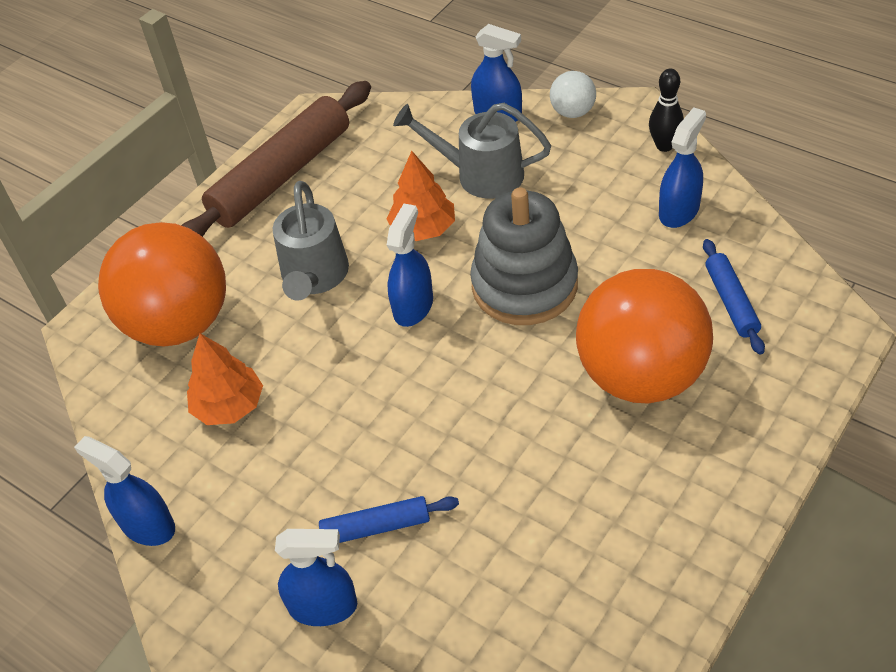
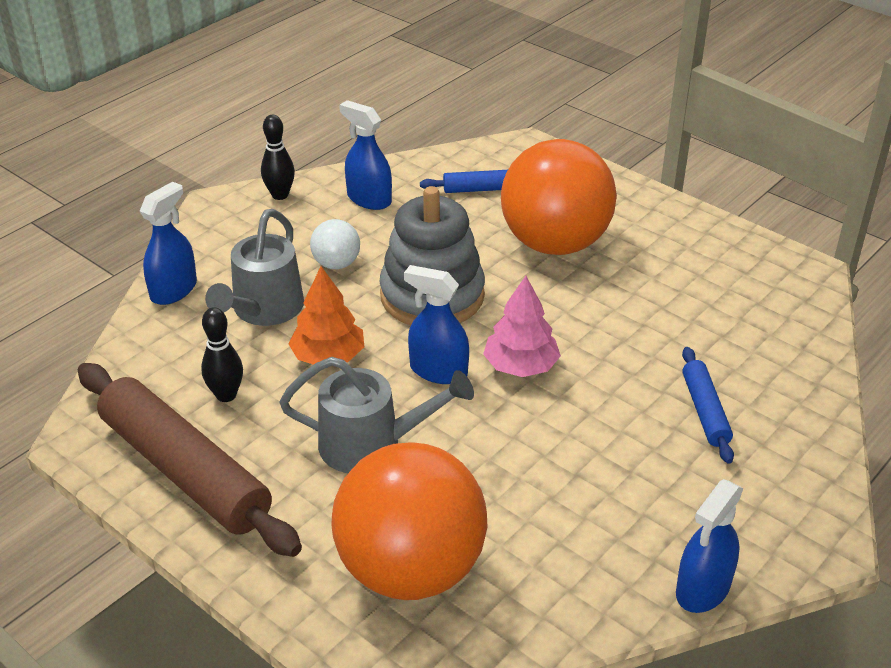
camera: 90 degrees left, 10 degrees down
orange tree [187,333,263,425] -> none
blue spray bottle [275,529,357,626] -> none
white ball [550,71,596,118] -> white ball moved to [310,219,360,269]
none -> black bowling pin [201,307,243,402]
none -> pink tree [483,276,561,377]

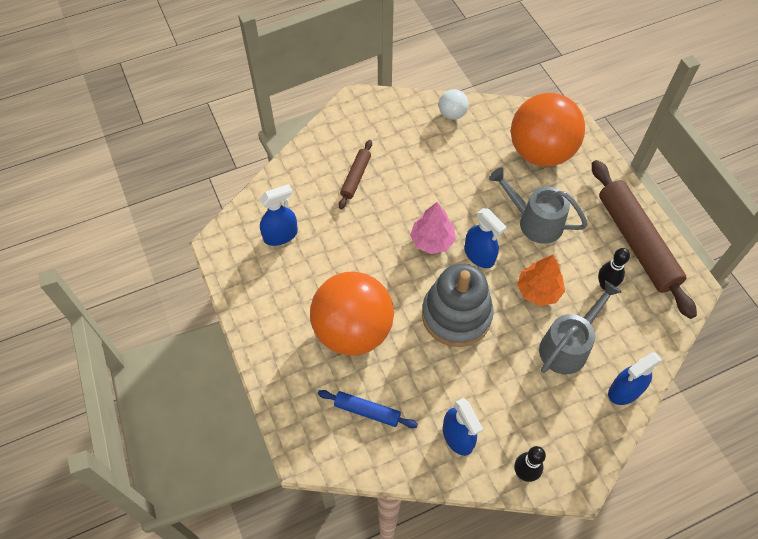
camera: 155 degrees left, 20 degrees up
white ball [310,219,360,269] -> white ball moved to [439,89,469,120]
blue spray bottle [676,479,744,613] -> blue spray bottle moved to [259,184,298,246]
blue rolling pin [682,347,734,464] -> brown rolling pin [339,140,372,209]

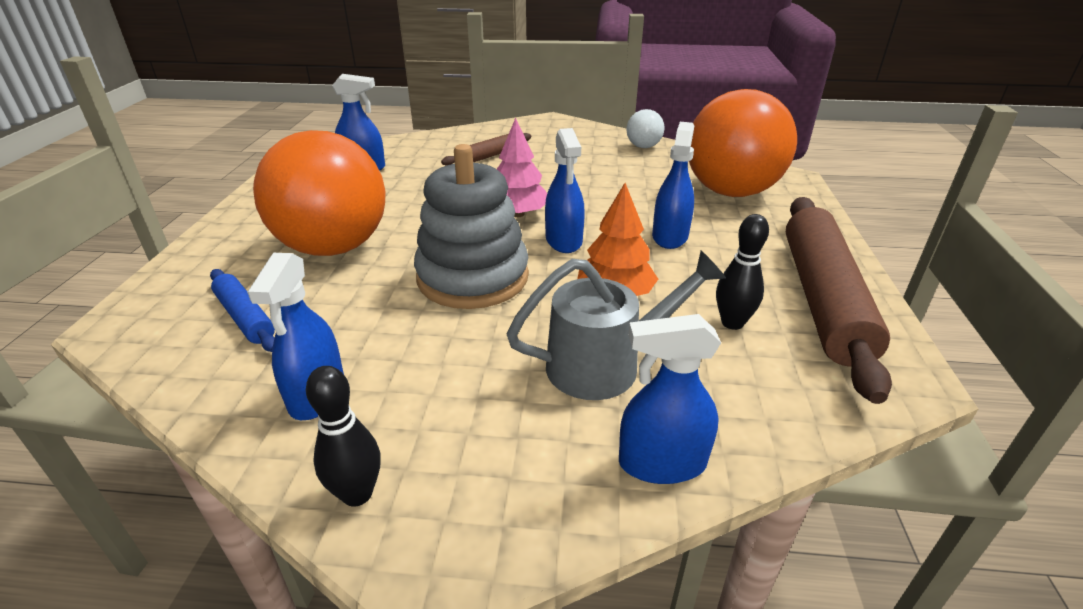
camera: 30 degrees right, 25 degrees down
grey watering can [489,167,588,244] -> blue spray bottle [652,122,694,249]

